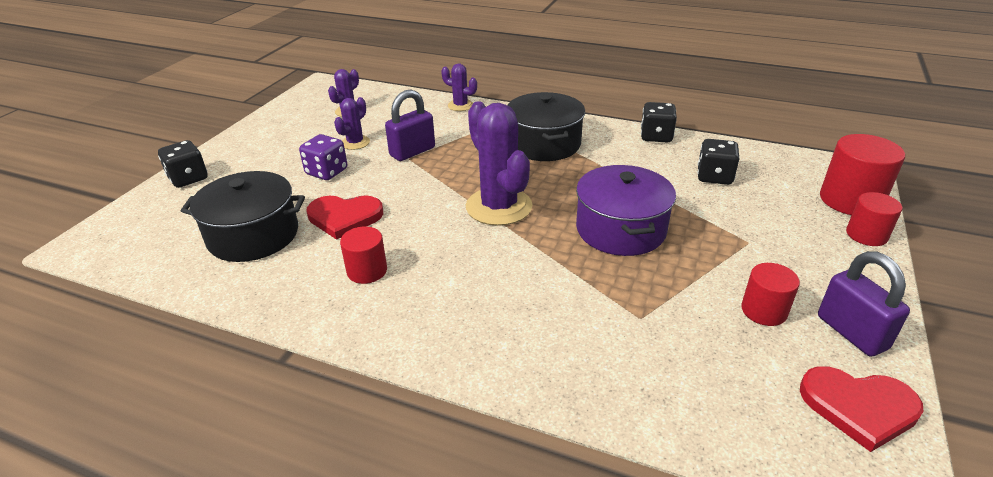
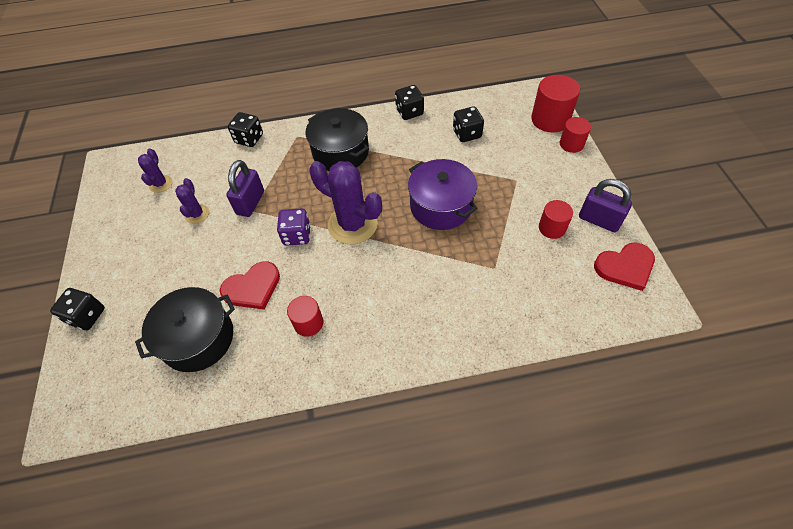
camera: 30 degrees left, 20 degrees up
purple dice [299,134,347,180] -> purple dice moved to [277,208,311,246]
purple cactus [441,64,477,111] -> black dice [228,112,263,147]

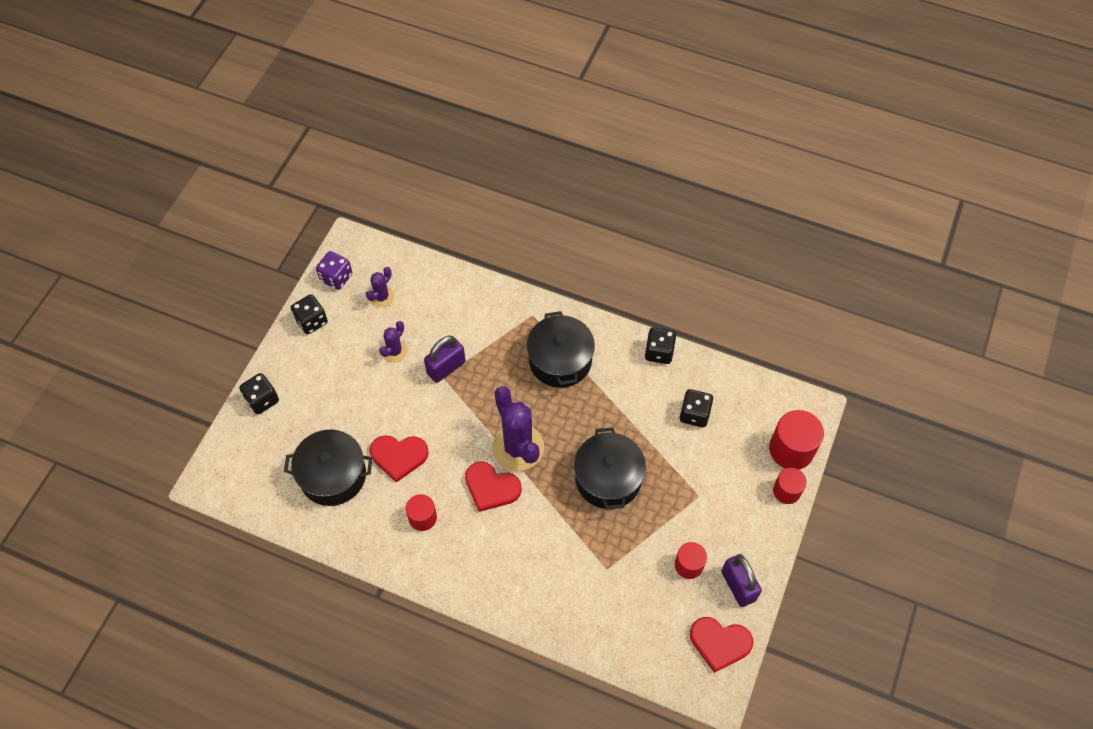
camera: 30 degrees right, 5 degrees up
black dice [228,112,263,147] -> black dice moved to [291,294,328,334]
purple dice [277,208,311,246] -> purple dice moved to [316,251,352,290]
purple pot [408,159,478,230] -> black pot [574,427,646,510]
none -> red heart [465,461,522,512]

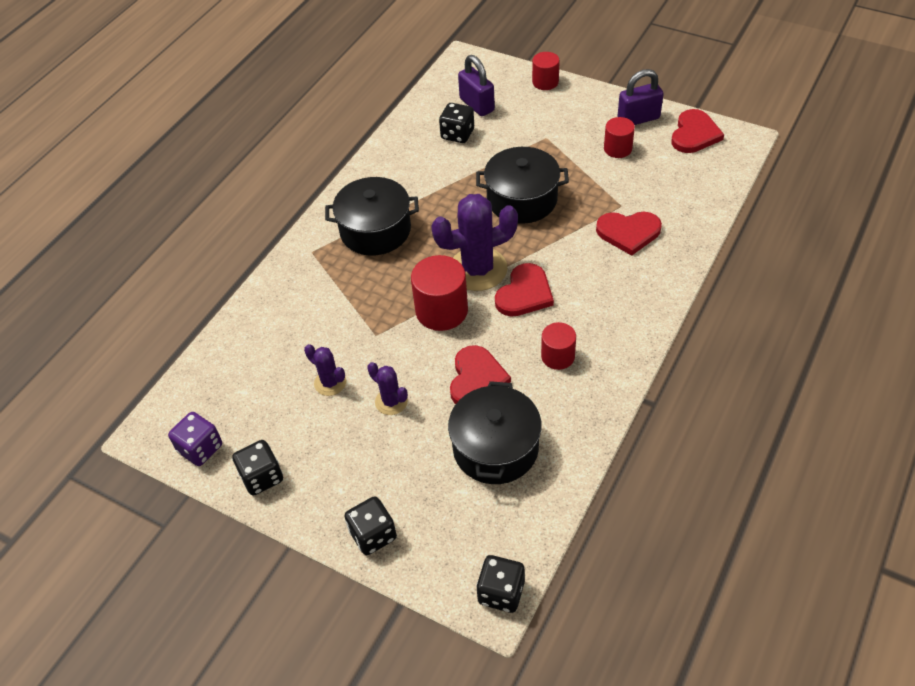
camera: 80 degrees left, 10 degrees down
purple cactus [366,267,394,308] -> purple cactus moved to [367,362,408,415]
purple padlock [424,336,466,383] -> purple padlock moved to [458,55,495,116]
black dice [645,327,676,364] -> black dice moved to [476,555,525,613]
red cylinder [769,410,824,470] -> red cylinder moved to [411,255,468,331]
none -> red heart [596,212,662,256]

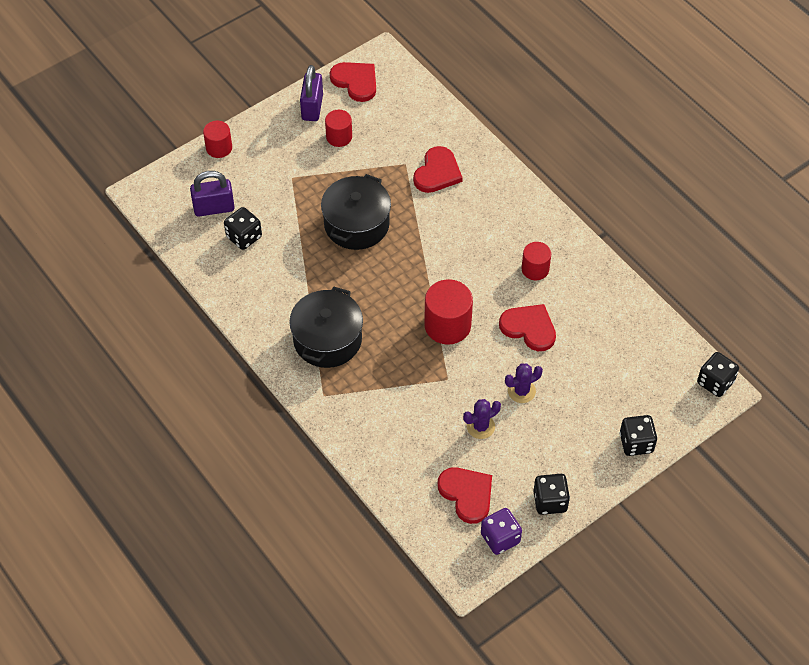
camera: 70 degrees left, 5 degrees up
purple cactus [431,194,518,291] -> none
black pot [448,381,542,484] -> none
red heart [495,263,554,316] -> red heart moved to [438,468,492,524]

